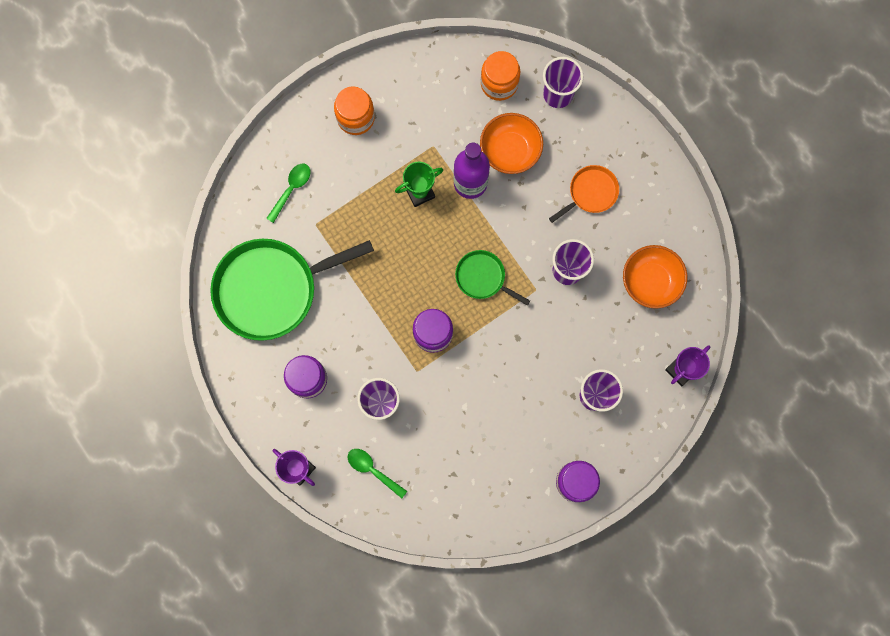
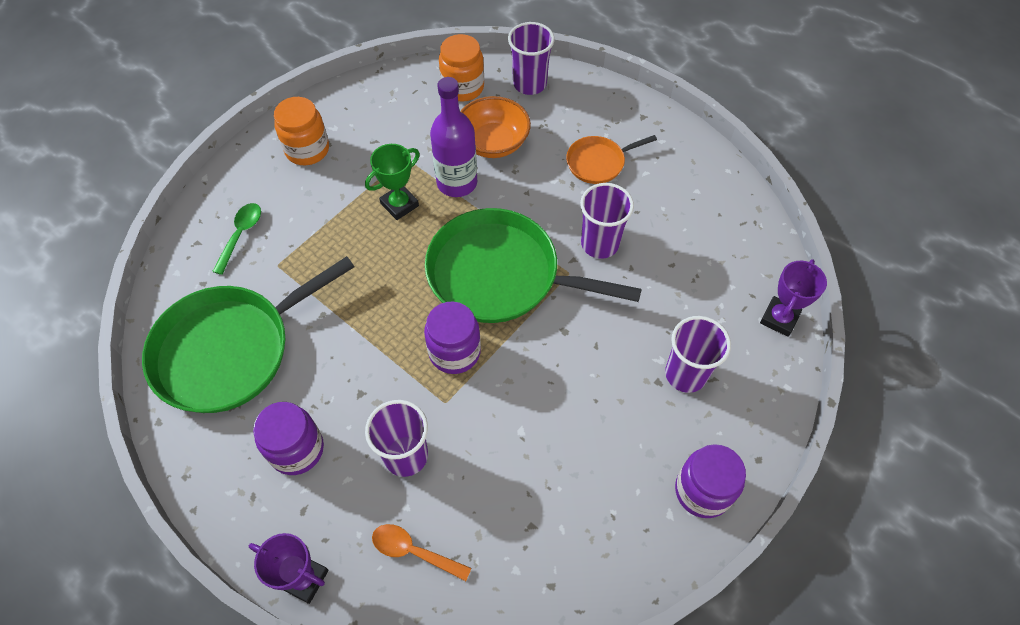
camera: 15 degrees left, 20 degrees down
green spoon [348,449,407,498] -> orange spoon [372,524,471,581]
green pan [455,250,530,306] -> green pan [425,208,642,323], size x2.06
orange pan [549,165,619,223] -> orange pan turned 150 degrees counterclockwise [566,135,657,184]
orange bowl [623,245,687,309] -> none

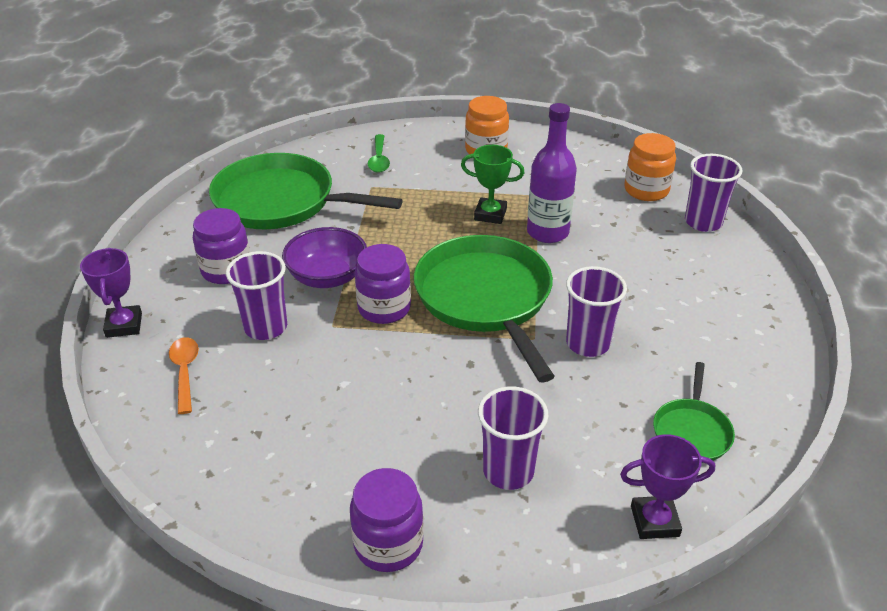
camera: 55 degrees right, 20 degrees down
green spoon [212,203,261,275] -> green spoon turned 105 degrees clockwise [367,134,390,173]
orange bowl [460,96,531,158] -> none
orange pan [566,135,657,184] -> none
none -> purple bowl [282,227,367,288]
none -> green pan [653,362,735,461]

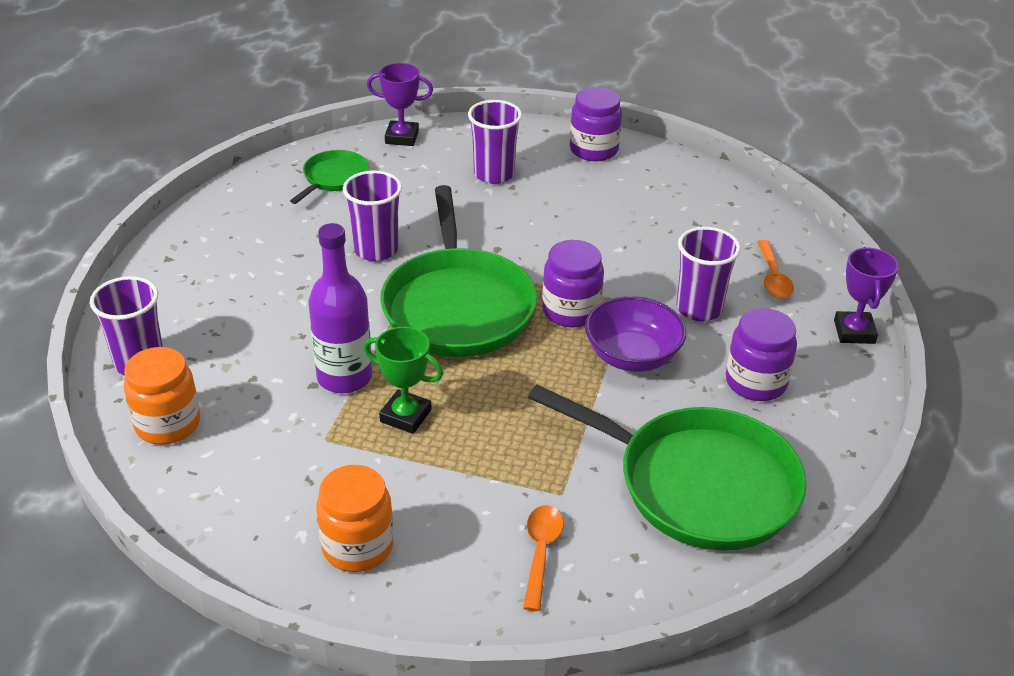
camera: 170 degrees left, 0 degrees up
green spoon [367,134,390,173] -> orange spoon [523,505,563,611]

